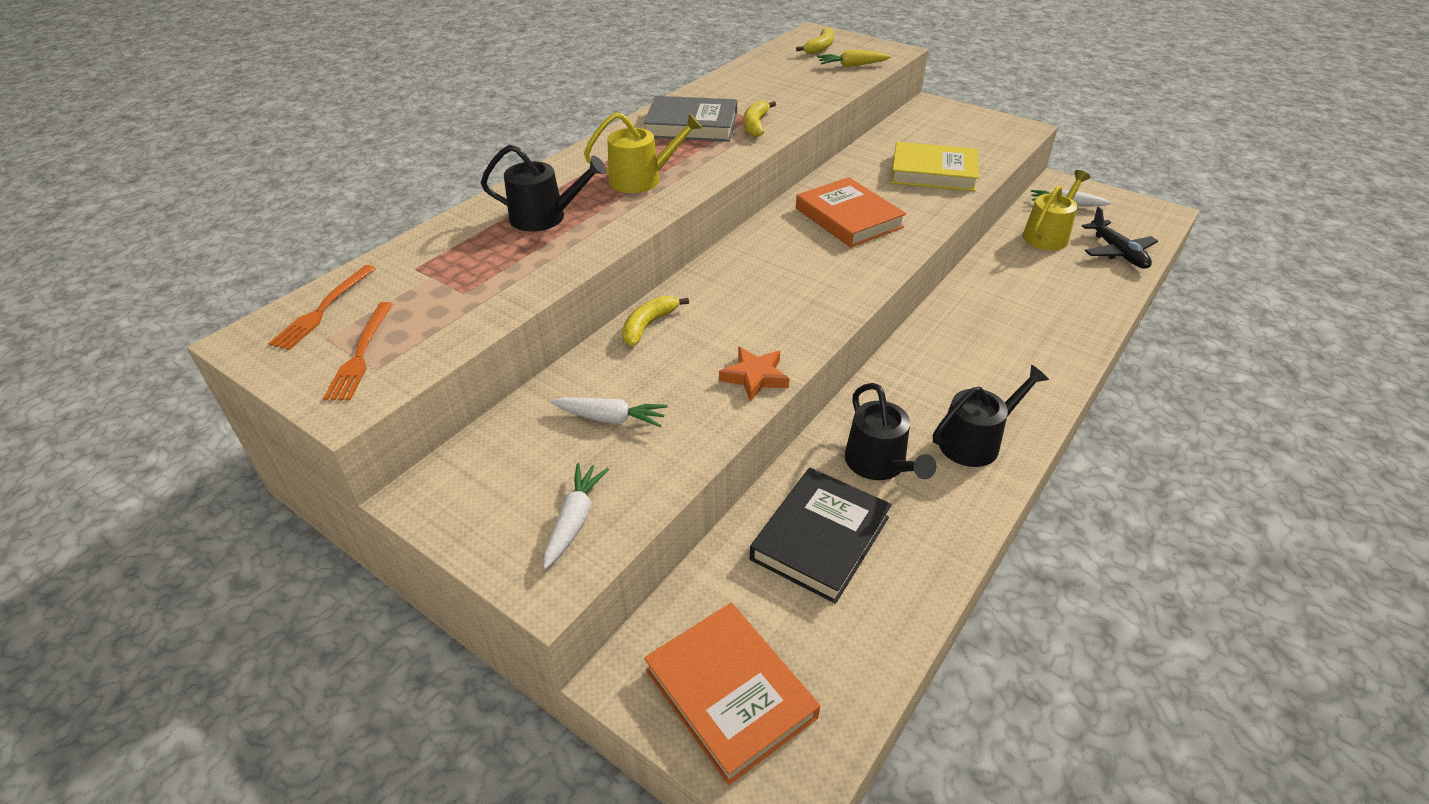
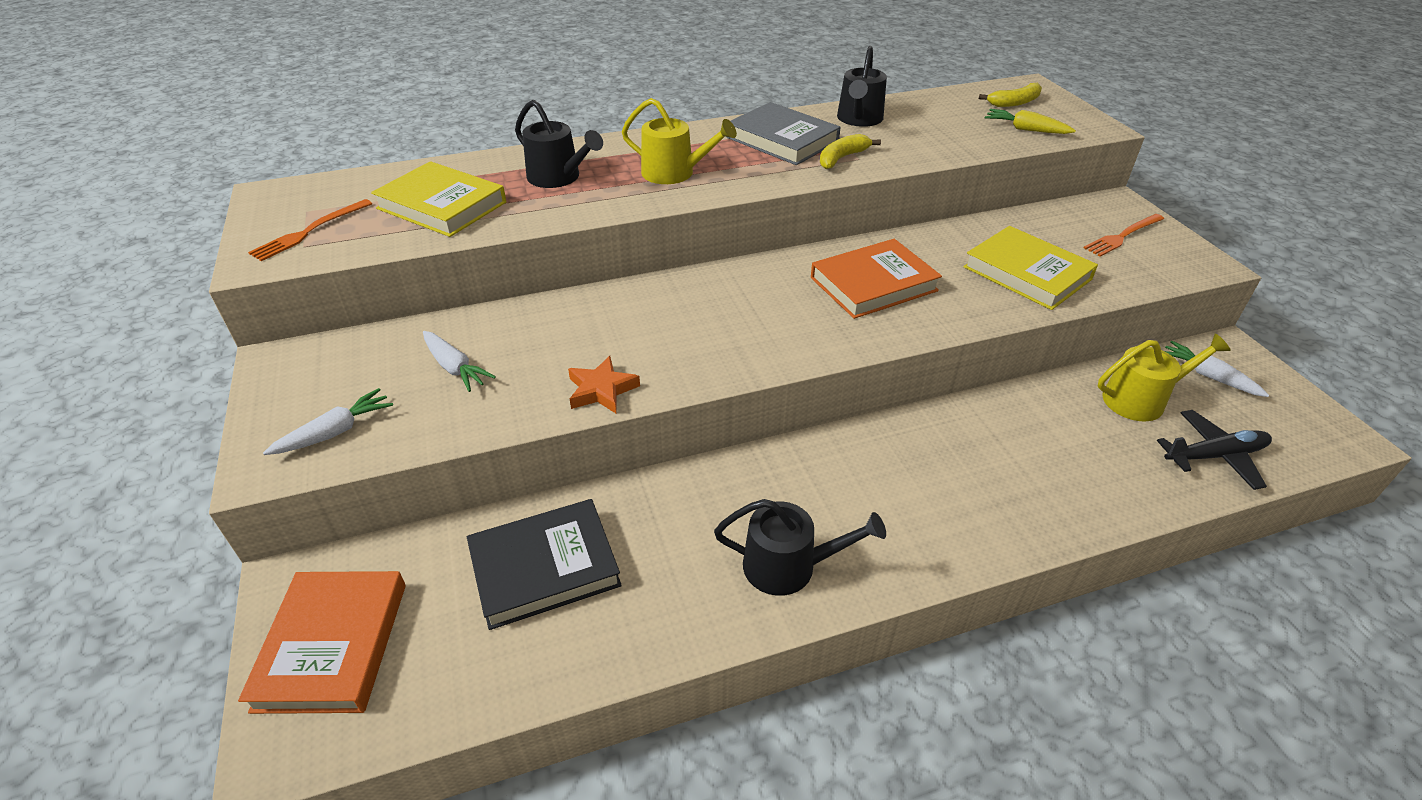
camera: 35 degrees right, 0 degrees up
orange fork [268,265,376,350] -> orange fork moved to [1084,214,1164,257]
yellow banana [622,296,689,346] -> none
orange book [796,177,906,247] -> orange book turned 60 degrees clockwise [811,239,942,319]
black watering can [845,383,937,480] -> black watering can moved to [837,46,887,127]
black plane [1082,207,1158,269] -> black plane turned 120 degrees counterclockwise [1157,410,1272,490]
none -> yellow book [371,161,506,237]

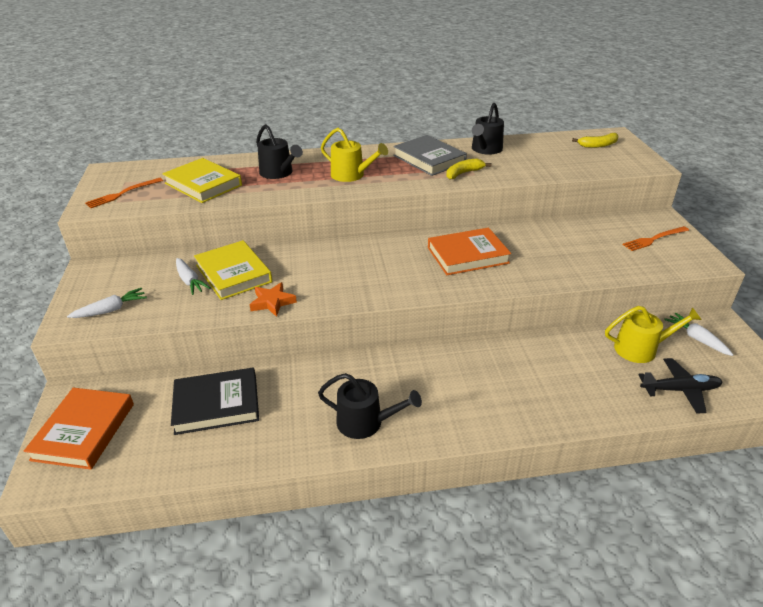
camera: 10 degrees right, 5 degrees down
yellow book [963,226,1098,310] -> yellow book moved to [194,240,272,300]
yellow carrot [985,109,1076,134] -> none

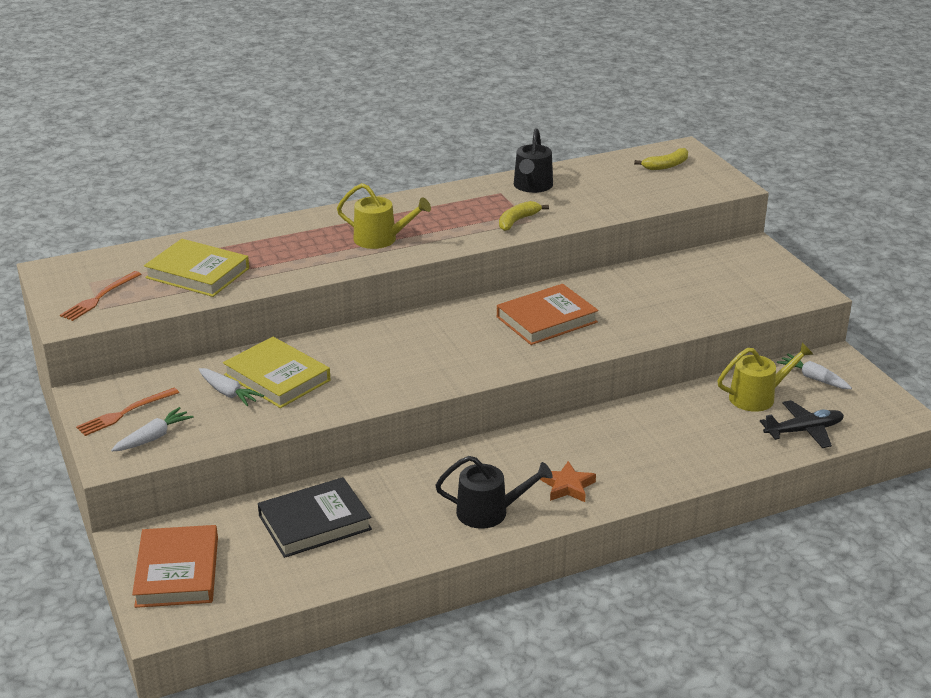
camera: 15 degrees left, 5 degrees down
orange star [250,282,297,317] -> orange star moved to [540,461,596,502]
black watering can [256,124,303,179] -> none
grey book [393,135,467,176] -> none
orange fork [622,226,689,251] -> orange fork moved to [76,388,179,436]

